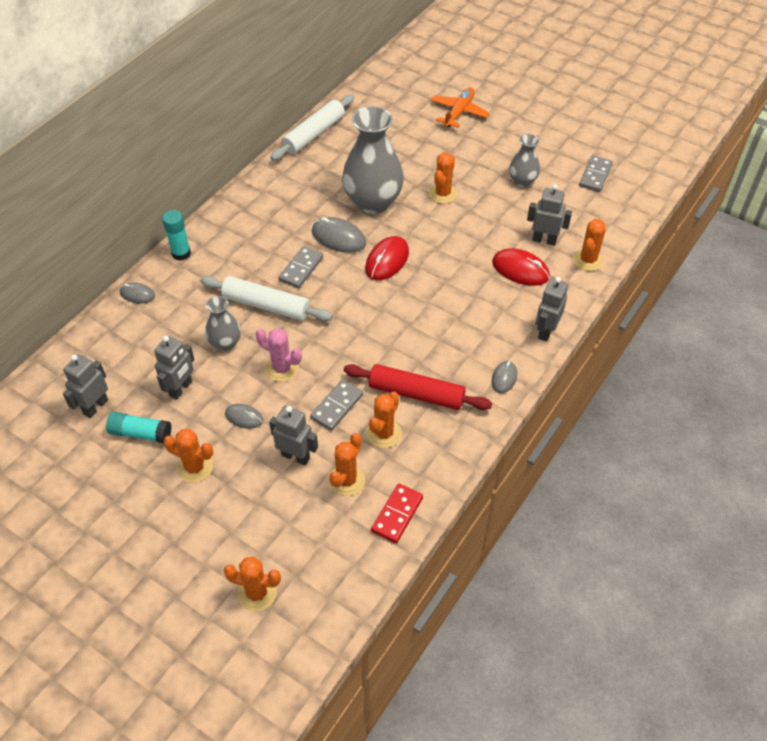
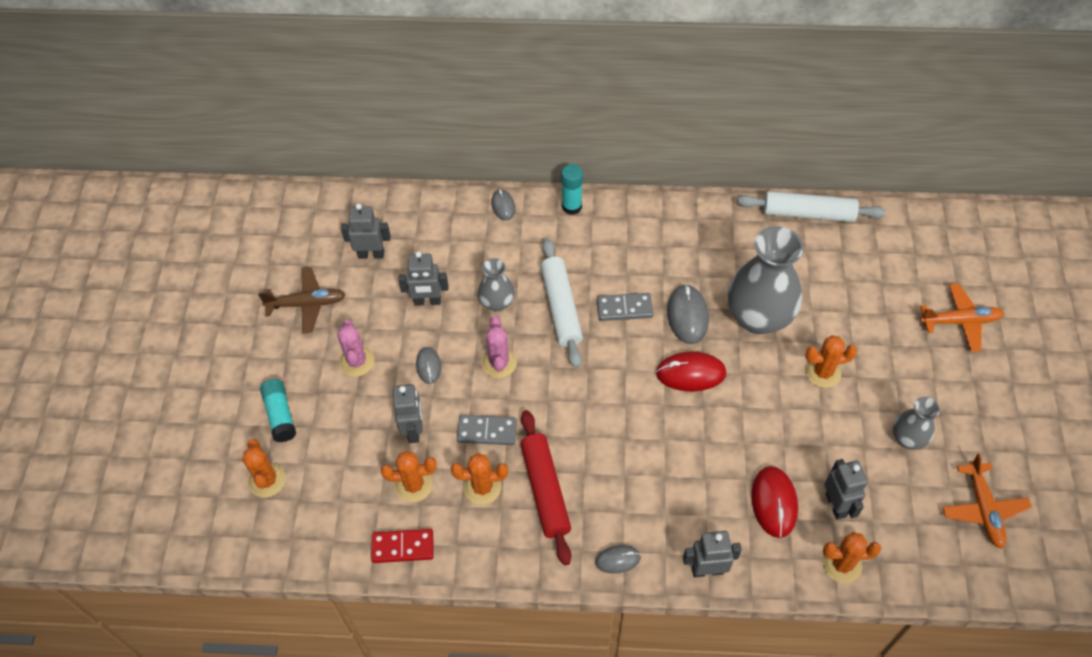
camera: 60 degrees right, 5 degrees up
turquoise glue stick [106,412,172,443] -> turquoise glue stick moved to [260,379,296,442]
orange cactus [163,429,213,483] -> pink cactus [337,320,374,377]
grey domino [579,156,613,192] -> orange plane [942,453,1032,549]
none -> brown plane [258,267,346,333]

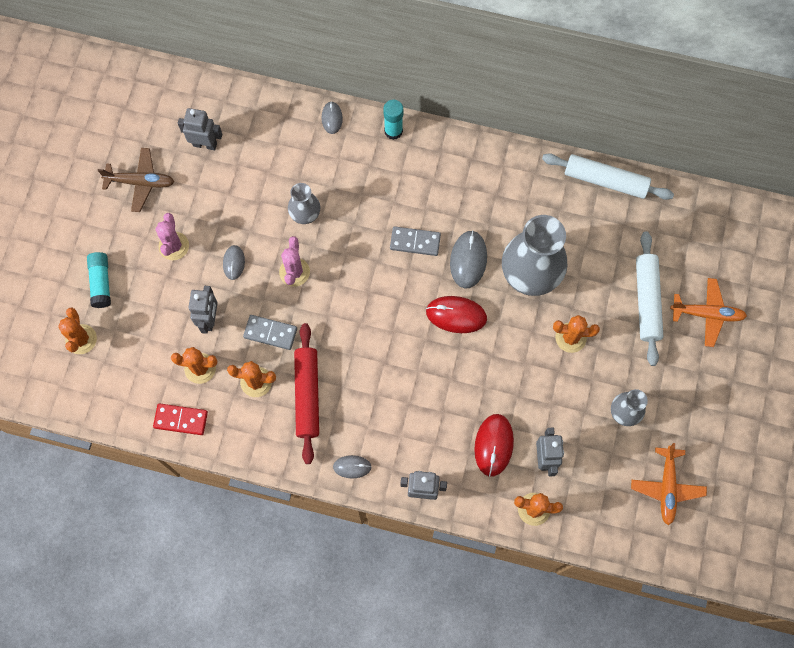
camera: 10 degrees right, 15 degrees up
grey robot [398,251,448,306] -> none
white rolling pin [541,239,583,368] -> white rolling pin moved to [636,231,663,366]

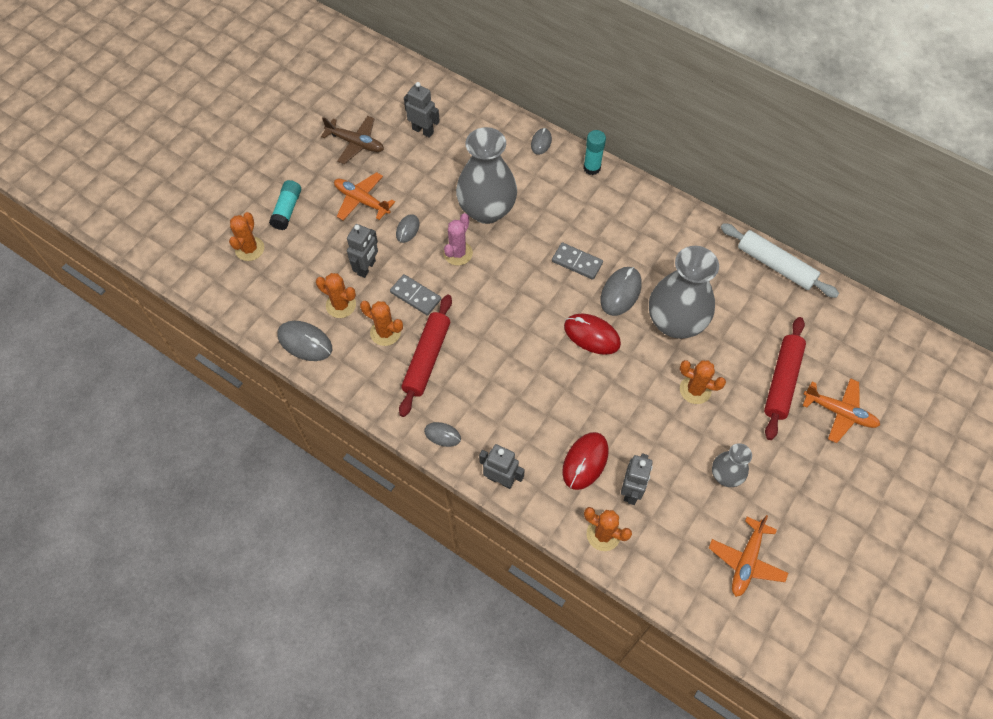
camera: 20 degrees right, 10 degrees down
red domino [153,403,208,435] -> grey mouse [277,321,332,361]
pink cactus [156,213,189,260] -> orange plane [334,172,395,220]
grey vase [288,183,320,224] -> grey vase [456,127,517,224], size x1.95
white rolling pin [636,231,663,366] -> red rolling pin [764,317,806,440]

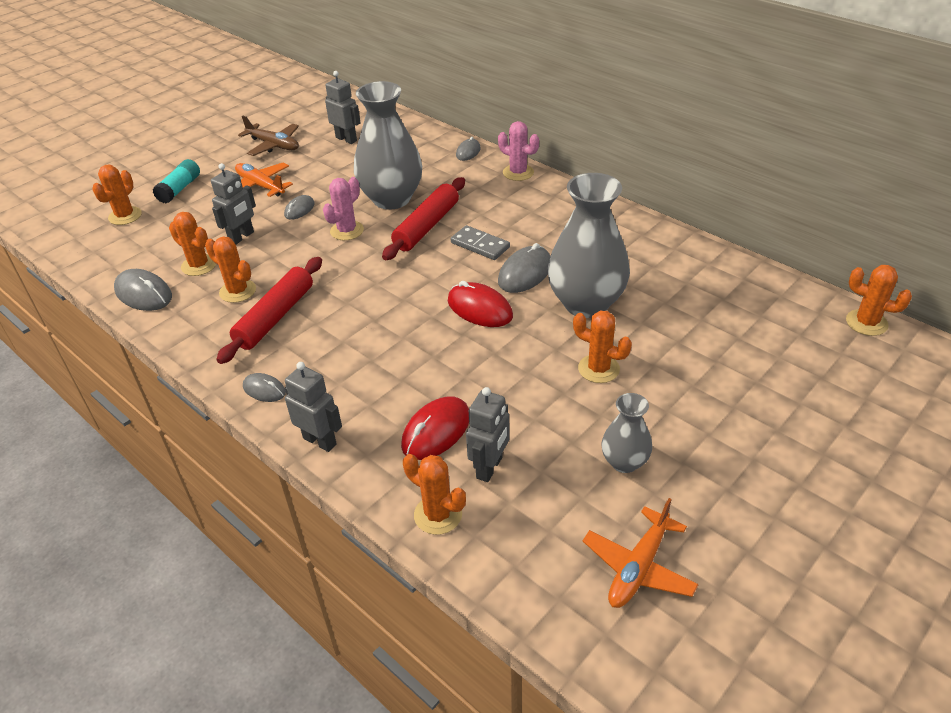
camera: 10 degrees right, 20 degrees down
grey domino [390,274,441,316] -> none
turquoise glue stick [583,130,606,175] -> pink cactus [498,121,539,181]
white rolling pin [721,223,839,298] -> none
red rolling pin [764,317,806,440] -> red rolling pin moved to [382,177,465,260]
orange plane [802,378,880,443] -> none
none -> orange cactus [846,265,912,336]

